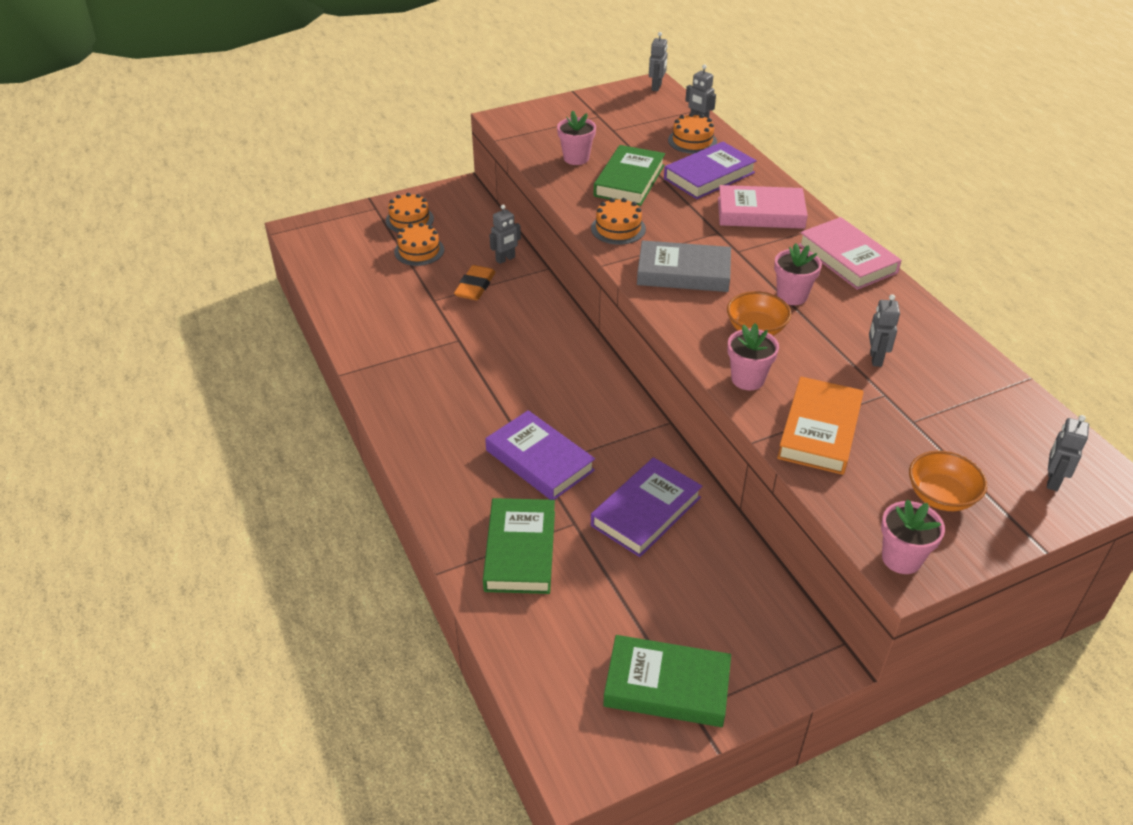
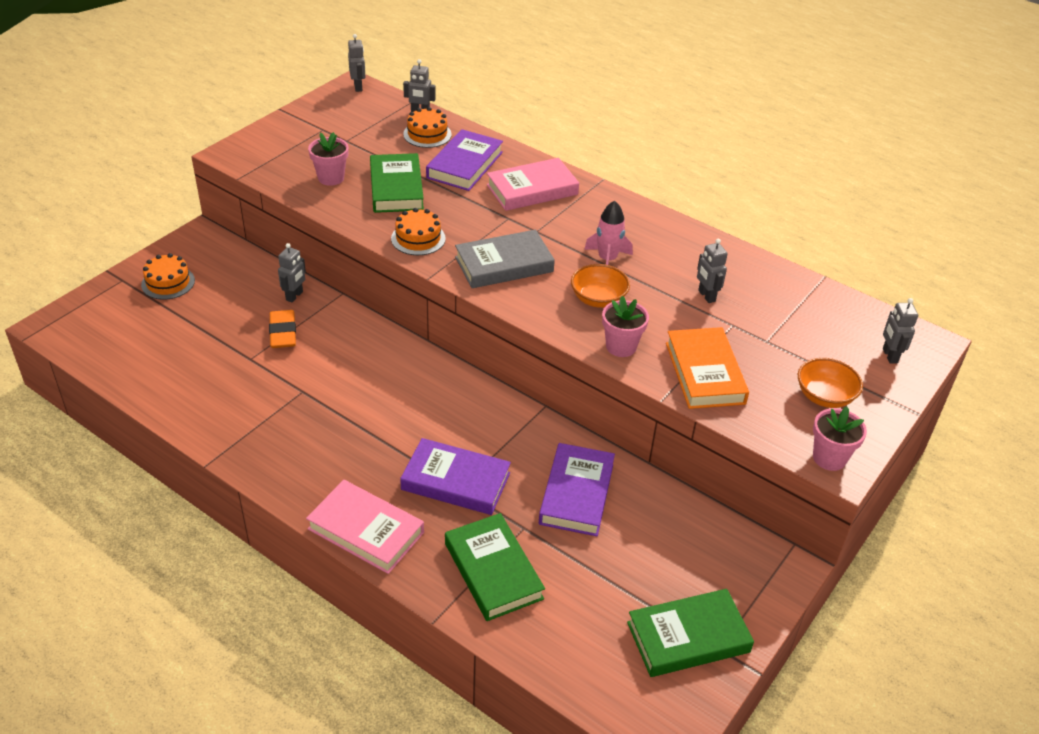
camera: 30 degrees left, 0 degrees up
orange cake [394,223,444,266] -> none
pink flower pot [774,243,822,305] -> pink rocket [584,201,633,265]
pink book [798,217,902,290] -> pink book moved to [306,480,424,574]

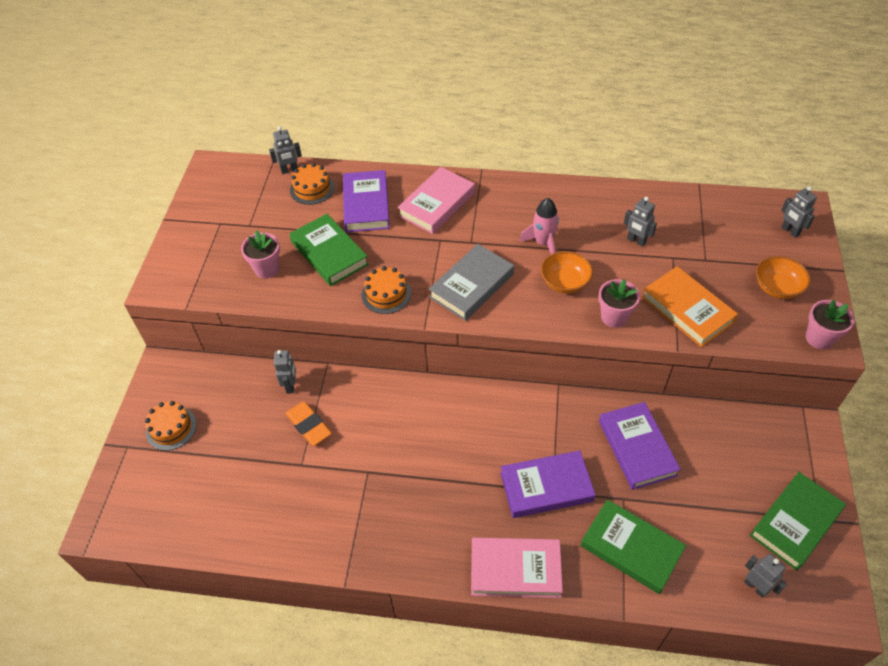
camera: 25 degrees left, 10 degrees up
grey robot [348,34,365,92] -> grey robot moved to [744,554,787,598]

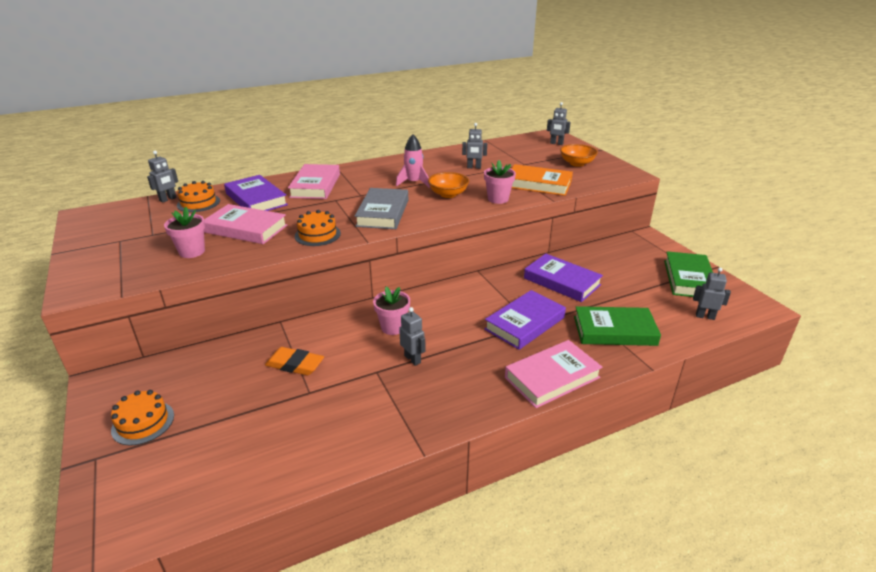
camera: 35 degrees left, 20 degrees down
grey robot [274,350,296,394] -> grey robot moved to [399,307,426,366]
green book [289,214,369,286] -> pink book [204,204,287,244]
pink flower pot [806,299,855,349] -> pink flower pot moved to [373,286,410,335]

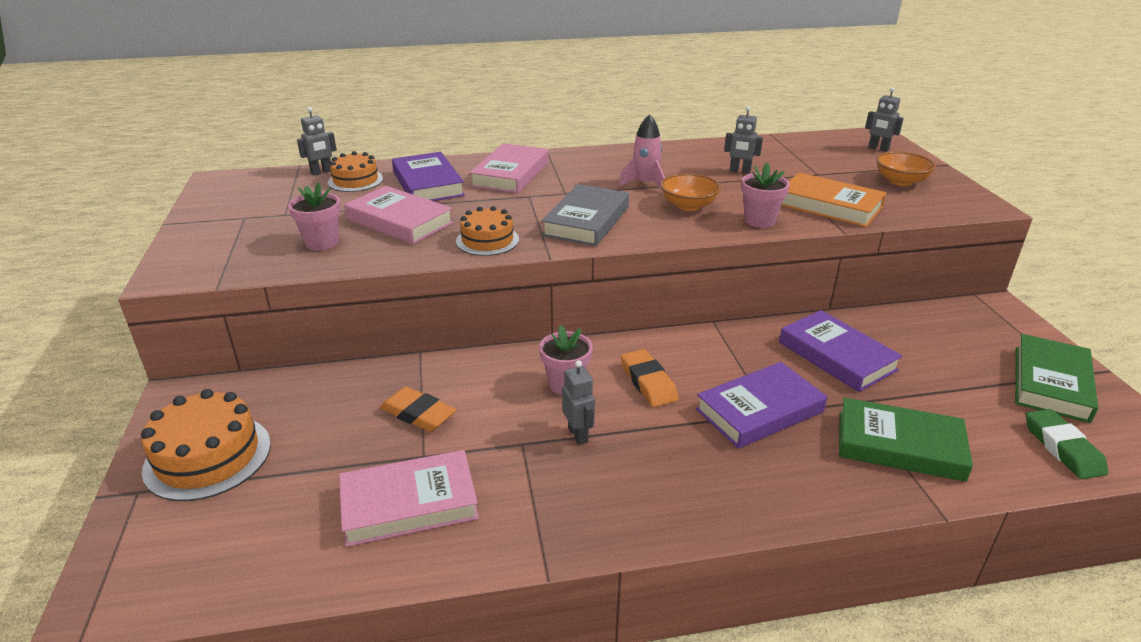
camera: 15 degrees right, 0 degrees up
orange cake [111,390,174,445] -> orange cake [141,389,271,501], size x1.57
pink book [505,340,603,408] -> pink book moved to [339,450,479,547]
grey robot [693,267,731,320] -> green eraser [1026,409,1108,479]
none -> orange eraser [621,349,678,407]

